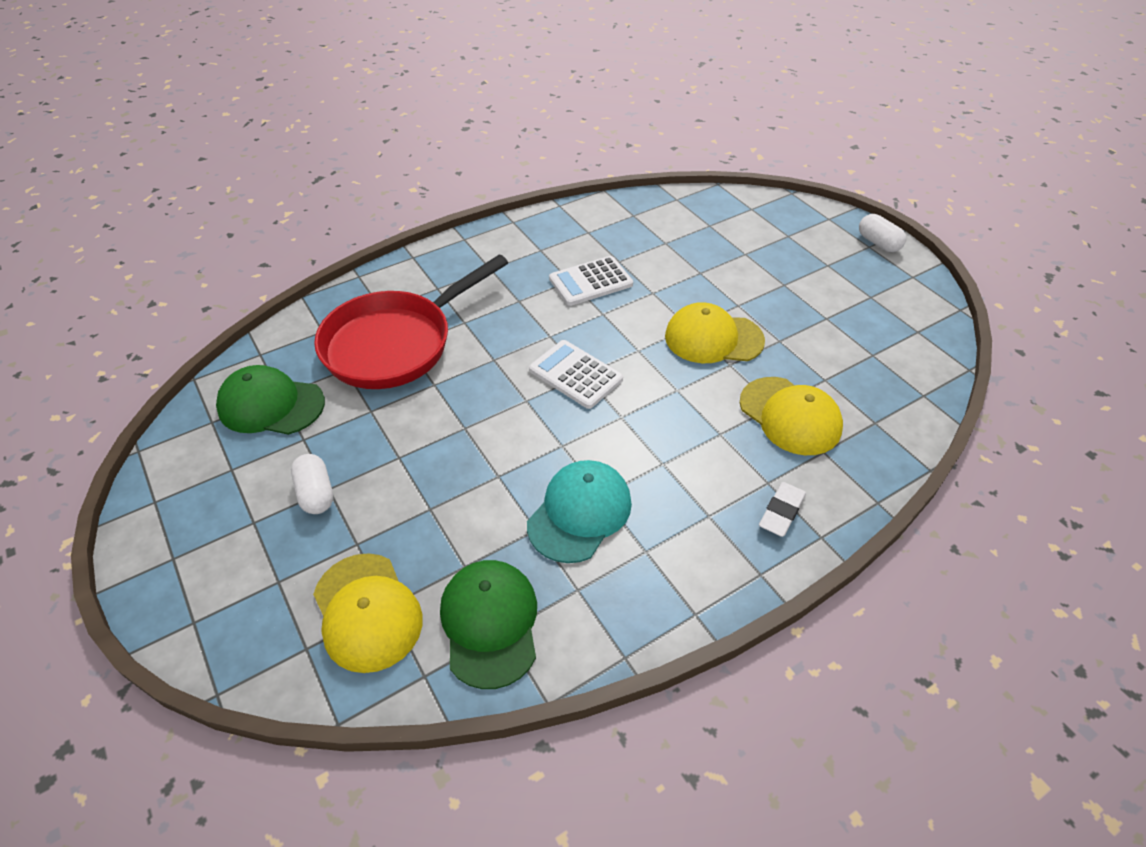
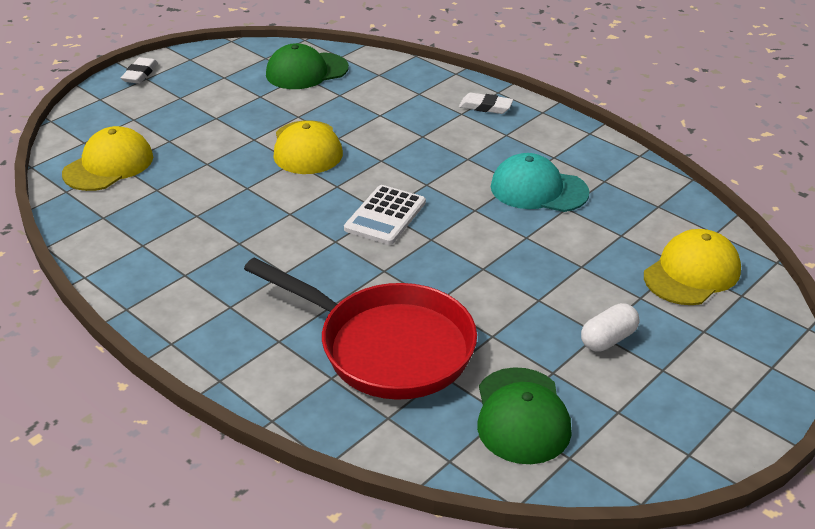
camera: 105 degrees left, 10 degrees down
green cap [440,560,537,689] -> green cap moved to [266,43,349,89]
white calculator [549,256,633,306] -> none
yellow cap [740,377,843,455] -> yellow cap moved to [62,126,153,191]
white capsule [859,214,906,252] -> white eraser [121,57,158,84]

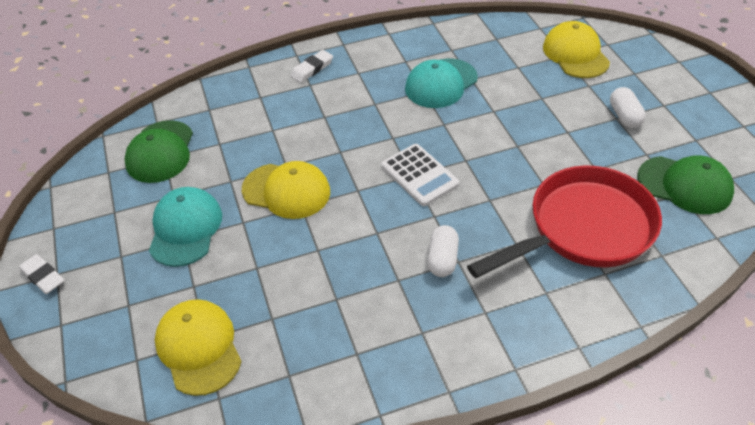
camera: 60 degrees left, 10 degrees up
none -> turquoise cap [149,187,222,267]
none -> white capsule [427,225,459,277]

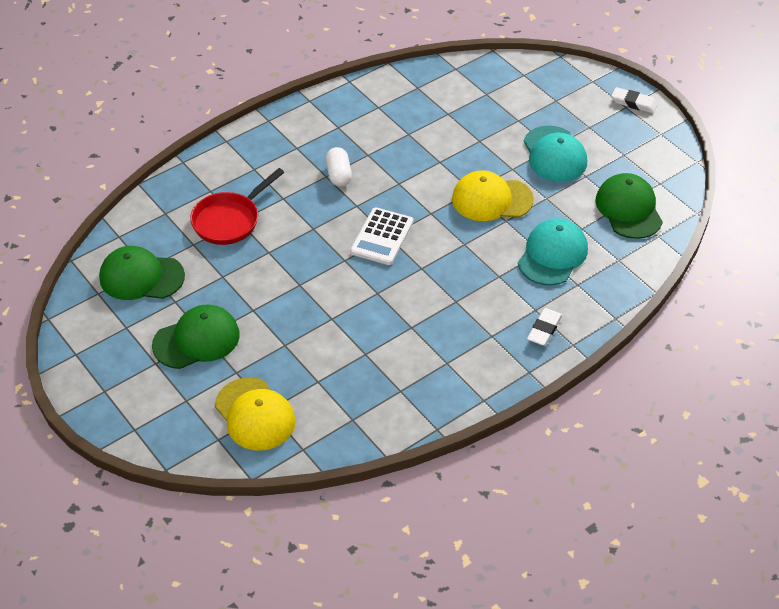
camera: 160 degrees right, 0 degrees up
yellow cap [155,299,242,396] -> none
white calculator [381,144,460,206] -> white calculator turned 105 degrees counterclockwise [350,207,413,265]
turquoise cap [405,58,478,108] -> turquoise cap moved to [518,218,588,286]
red pan [467,165,662,278] -> red pan [190,168,284,245], size x0.63
white capsule [610,87,646,128] -> green cap [152,304,240,369]

